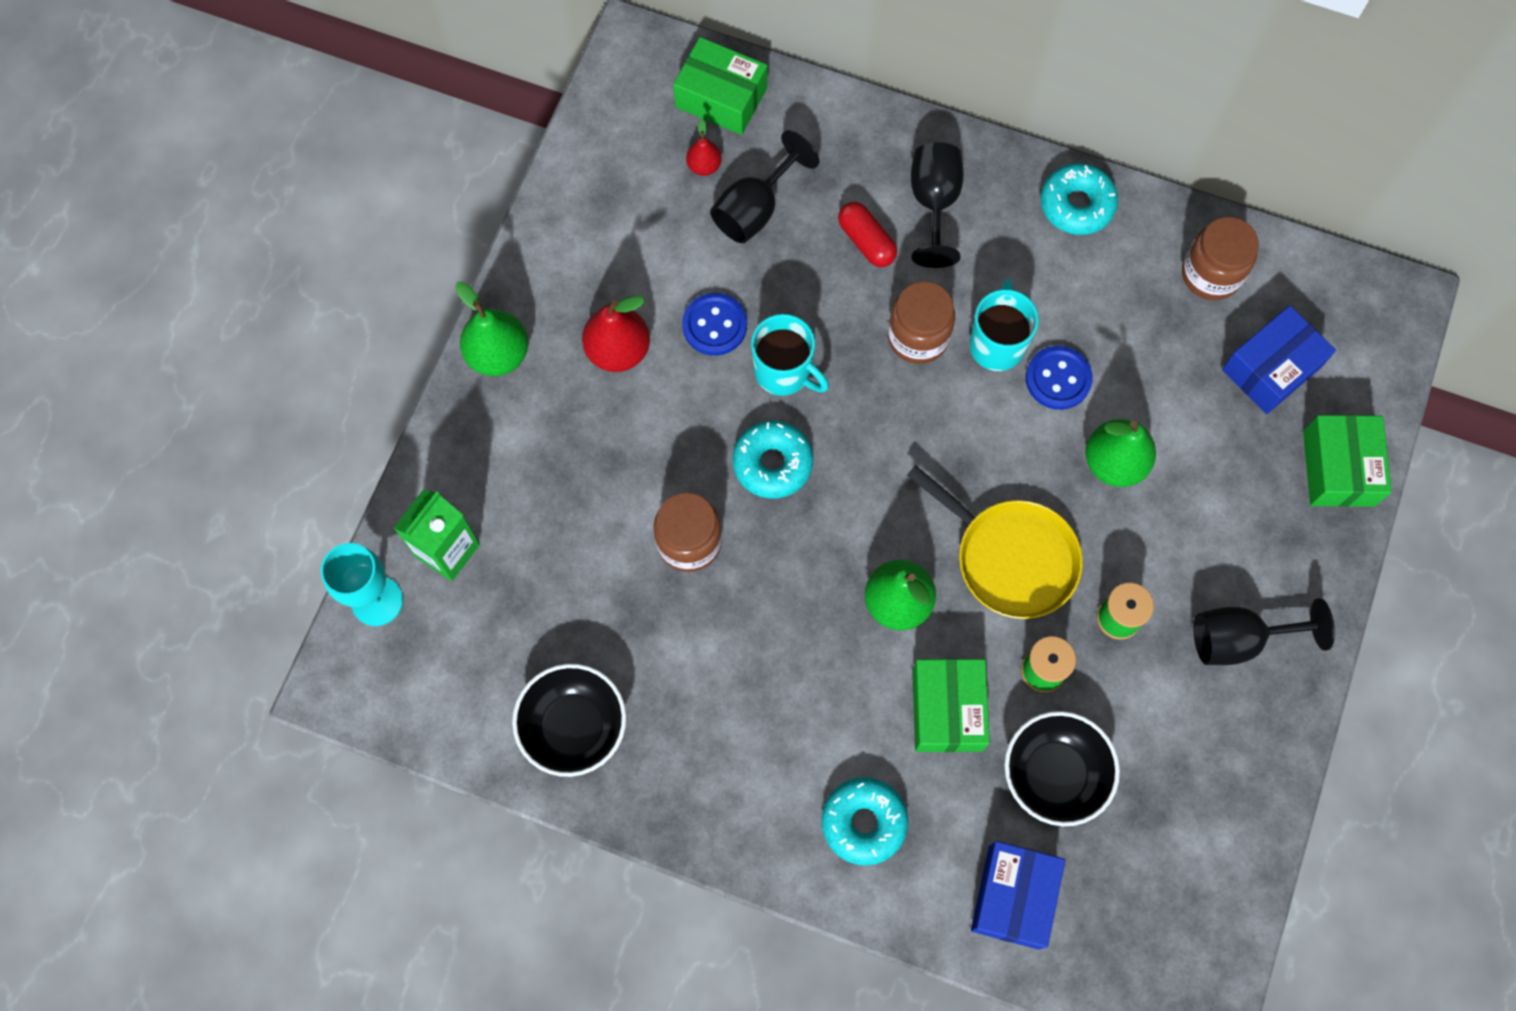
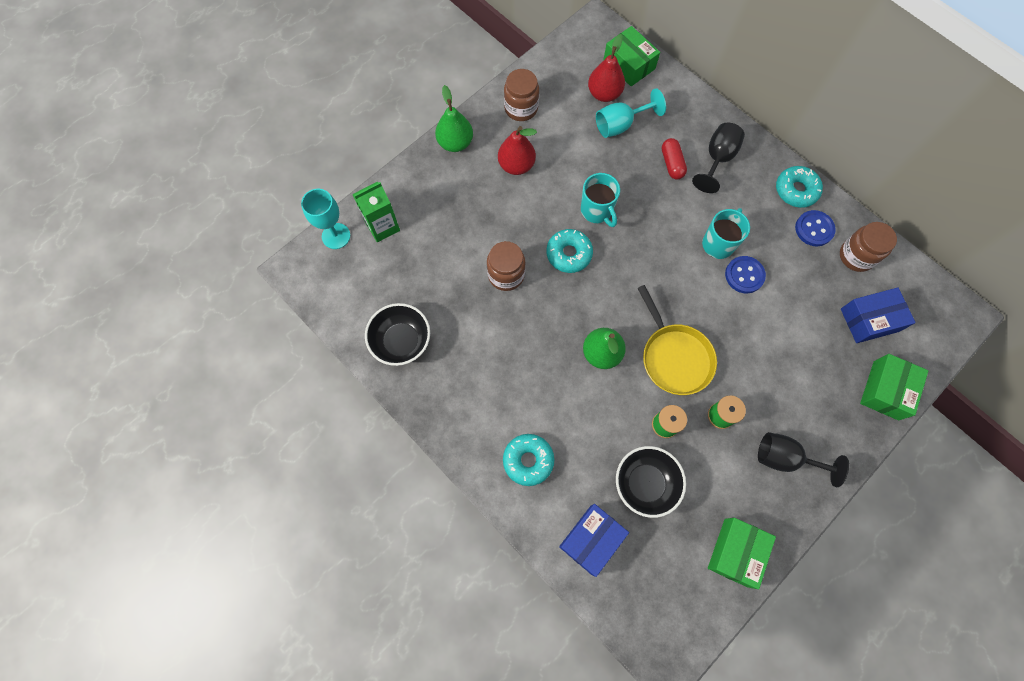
camera: 25 degrees right, 0 degrees up
blue button [682,293,747,356] -> blue button moved to [795,210,836,246]
red pear [686,118,722,176] -> red pear [588,34,625,102], size x1.82
black goblet [710,130,819,243] -> turquoise goblet [596,88,666,138]
brown jar [888,281,955,364] -> brown jar moved to [504,69,539,121]
green box [912,659,990,752] -> green box moved to [708,518,776,589]
green pear [1085,419,1156,487] -> none

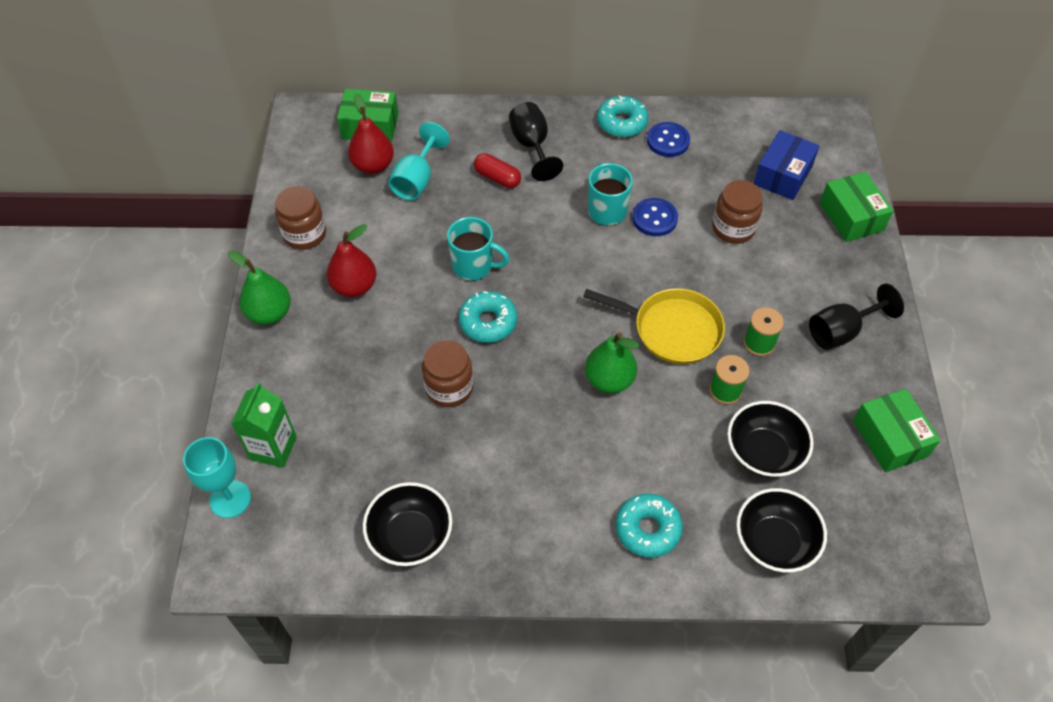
camera: 45 degrees left, 15 degrees down
blue box [559,504,629,577] -> black bowl [736,488,827,573]
brown jar [840,222,897,272] -> brown jar moved to [712,180,763,244]

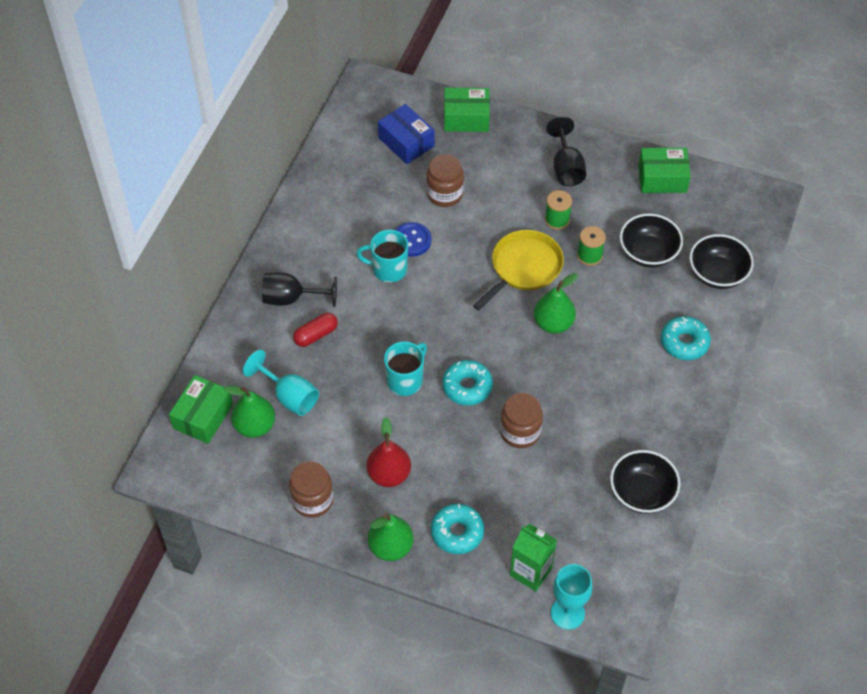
camera: 70 degrees left, 0 degrees up
red pear [348,93,394,174] -> green pear [224,386,275,438]
turquoise donut [597,95,648,137] -> turquoise donut moved to [431,504,484,554]
blue button [647,122,690,157] -> none

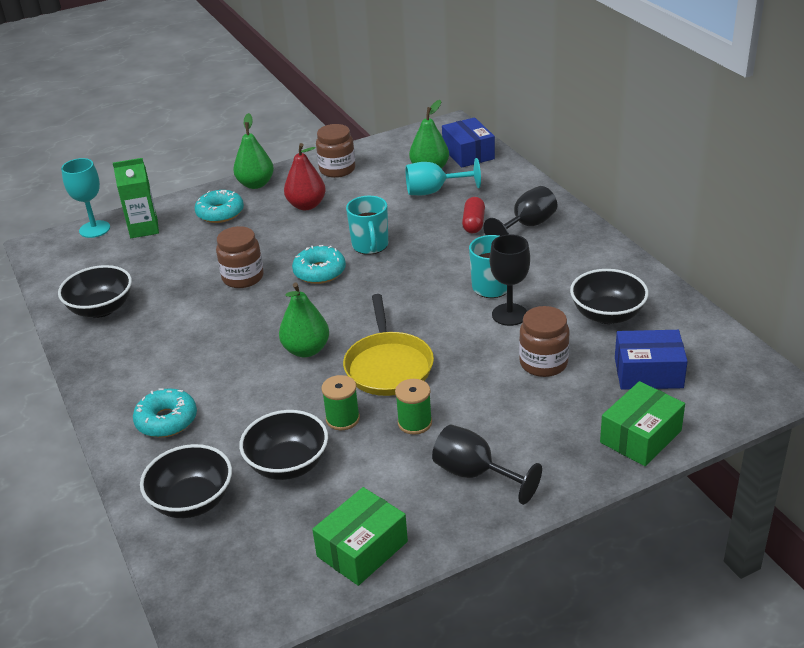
camera: 135 degrees right, 20 degrees down
green box [169,375,233,444] -> blue box [442,117,495,168]
blue button [395,222,431,257] -> black goblet [490,234,530,326]
none -> black bowl [570,269,648,324]

